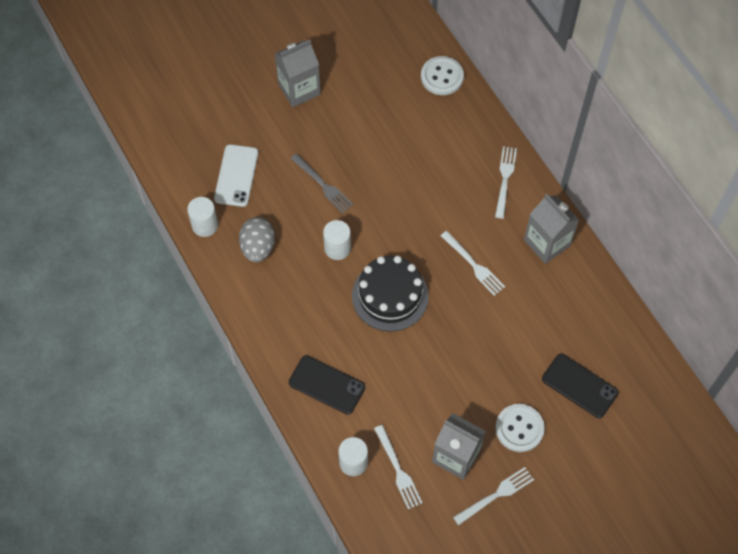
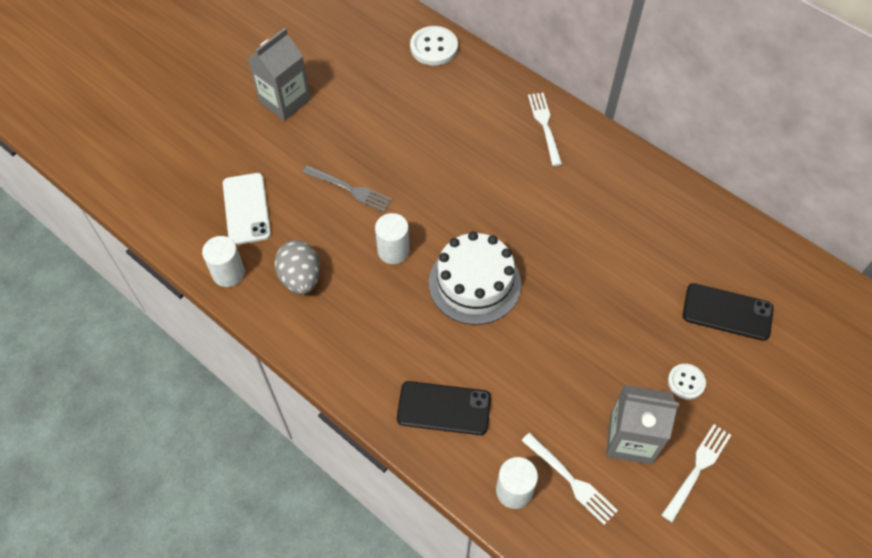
camera: 20 degrees left, 5 degrees down
black cake [352,256,429,332] -> white cake [429,231,521,325]
white fork [441,231,505,296] -> none
white button [495,404,545,452] -> white button [668,364,706,399], size x0.62
grey carton [524,194,579,264] -> none

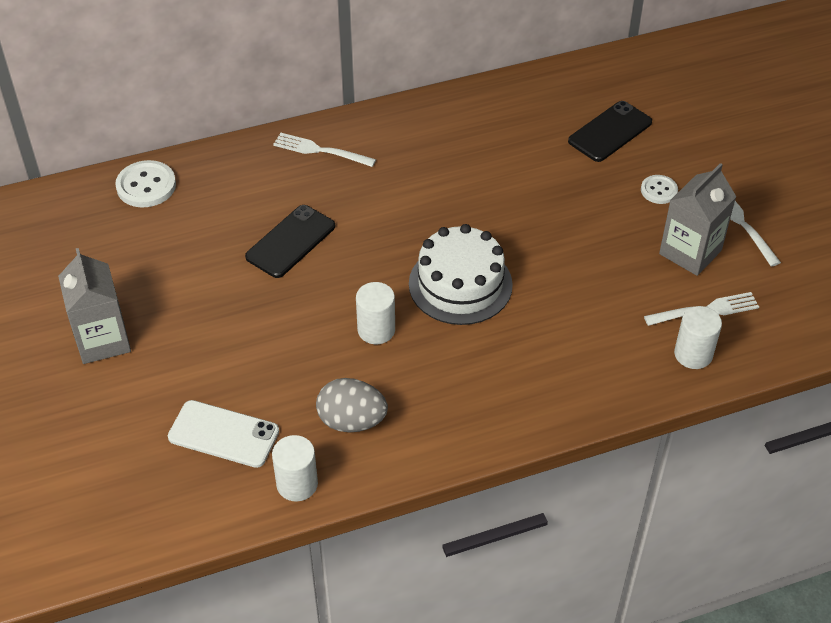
camera: 60 degrees left, 10 degrees down
grey fork [302,165,392,212] -> none
black phone [397,381,491,435] -> black phone moved to [245,205,335,278]

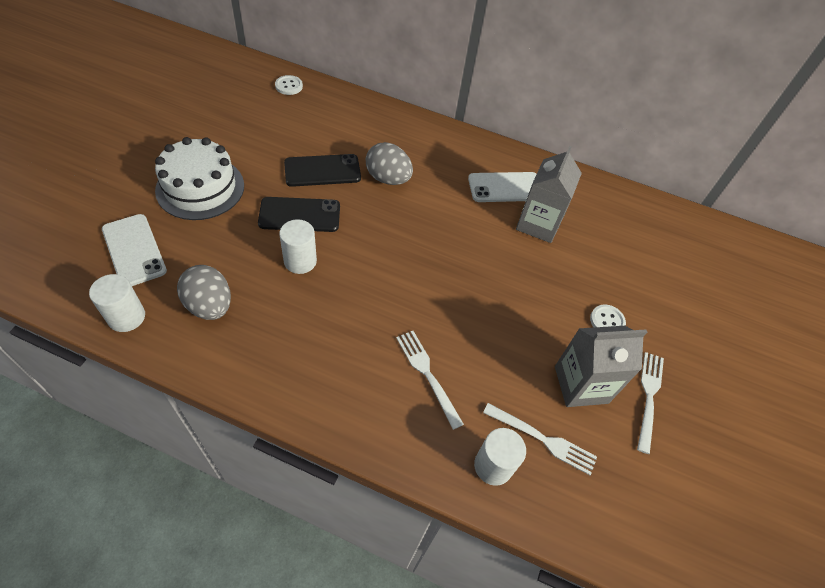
camera: 35 degrees right, 5 degrees up
grey carton [58,248,131,364] -> grey carton moved to [516,146,582,243]
white button [115,160,176,207] -> white button [275,75,303,95], size x0.62
white fork [273,133,376,167] -> white fork moved to [396,331,464,430]
white cake [409,224,513,325] -> white cake moved to [155,137,244,220]
black phone [568,101,652,162] -> black phone moved to [258,197,340,232]
none -> grey egg [366,142,413,185]
none -> white phone [468,172,536,202]

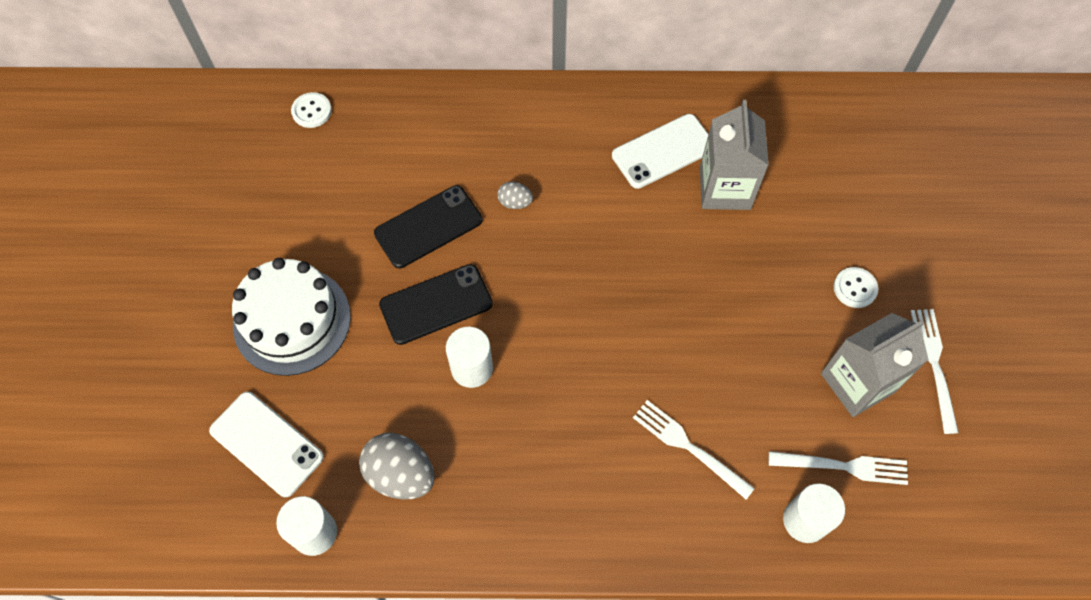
camera: 15 degrees left, 10 degrees up
grey egg [366,142,413,185] -> grey egg [497,182,533,209], size x0.52

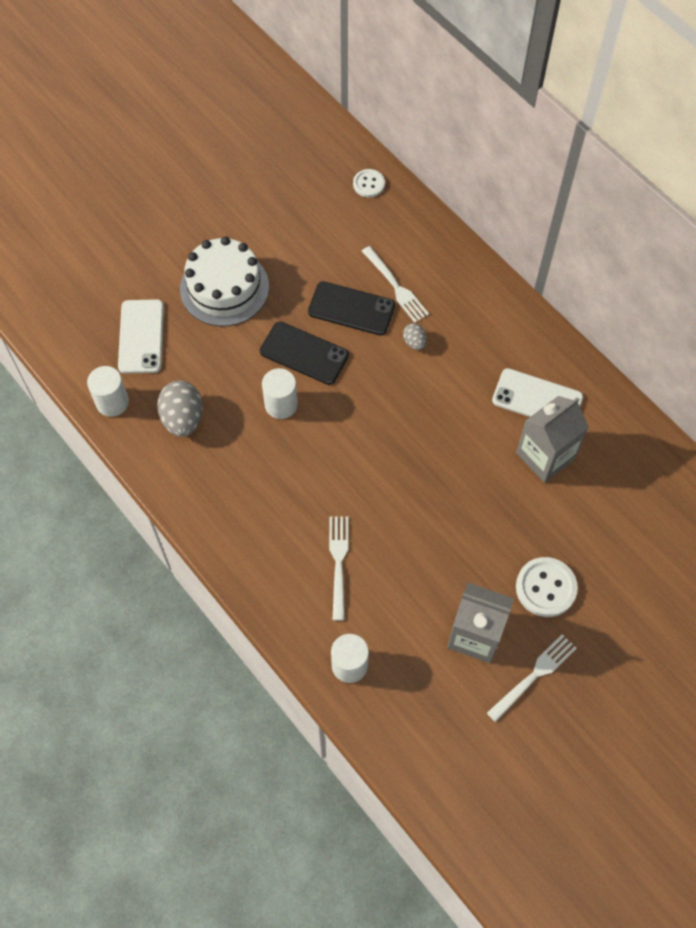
camera: 50 degrees right, 0 degrees up
white fork [769,451,908,485] -> white fork moved to [362,246,429,323]
white button [833,267,878,308] -> white button [516,557,578,617], size x1.62

